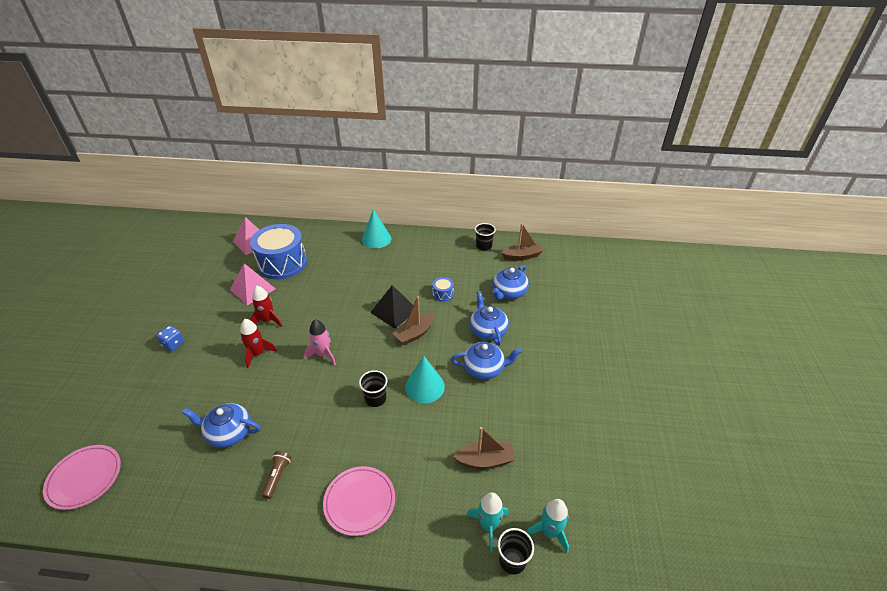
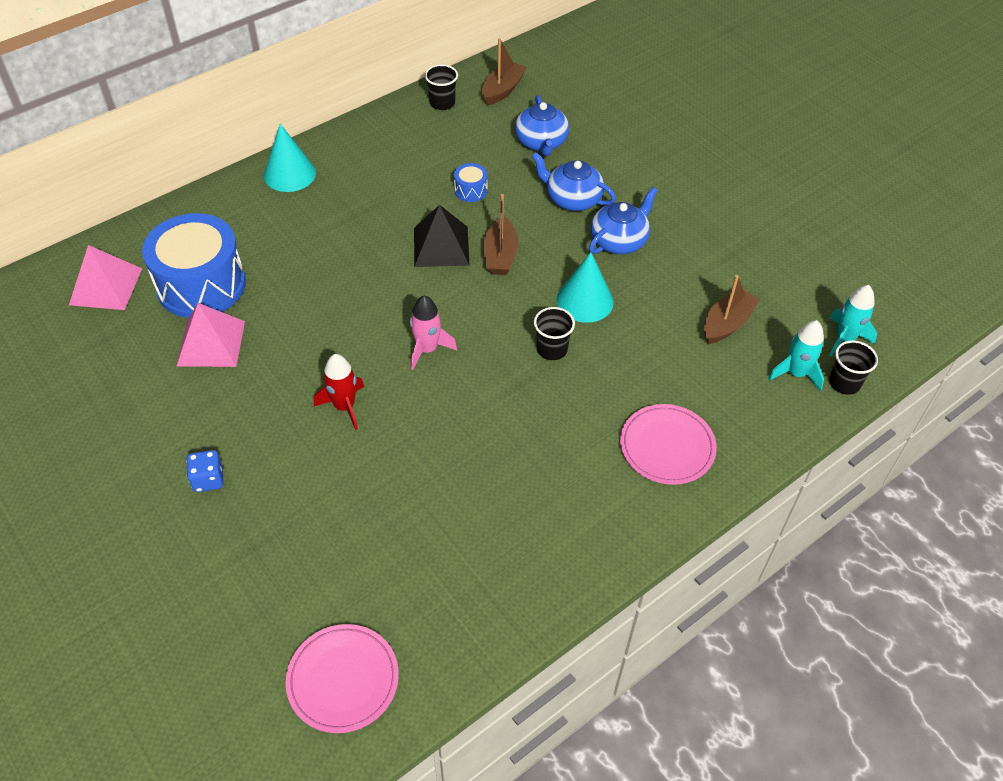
camera: 45 degrees left, 10 degrees up
blue teapot [182,403,261,448] -> none
red rocket [250,286,282,327] -> none
brown flashlight [262,451,291,499] -> none

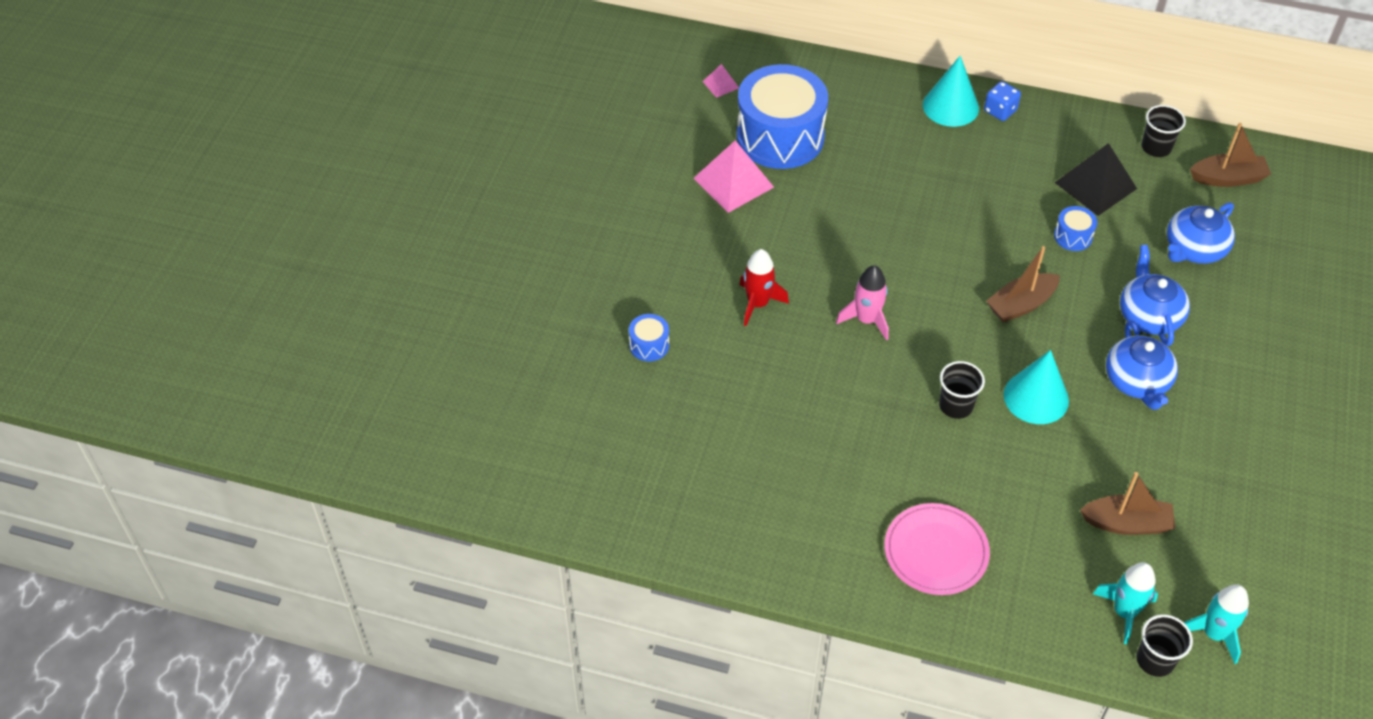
camera: 55 degrees right, 0 degrees up
pink pyramid [69,245,142,310] -> pink pyramid [702,64,739,98], size x0.49
blue dice [186,450,224,492] -> blue dice moved to [984,81,1021,121]
pink plate [285,624,399,733] -> none
black pyramid [414,205,470,267] -> black pyramid moved to [1055,143,1137,216]
blue teapot [589,187,658,254] -> blue teapot turned 75 degrees clockwise [1106,320,1178,410]
none -> blue drum [629,314,669,361]

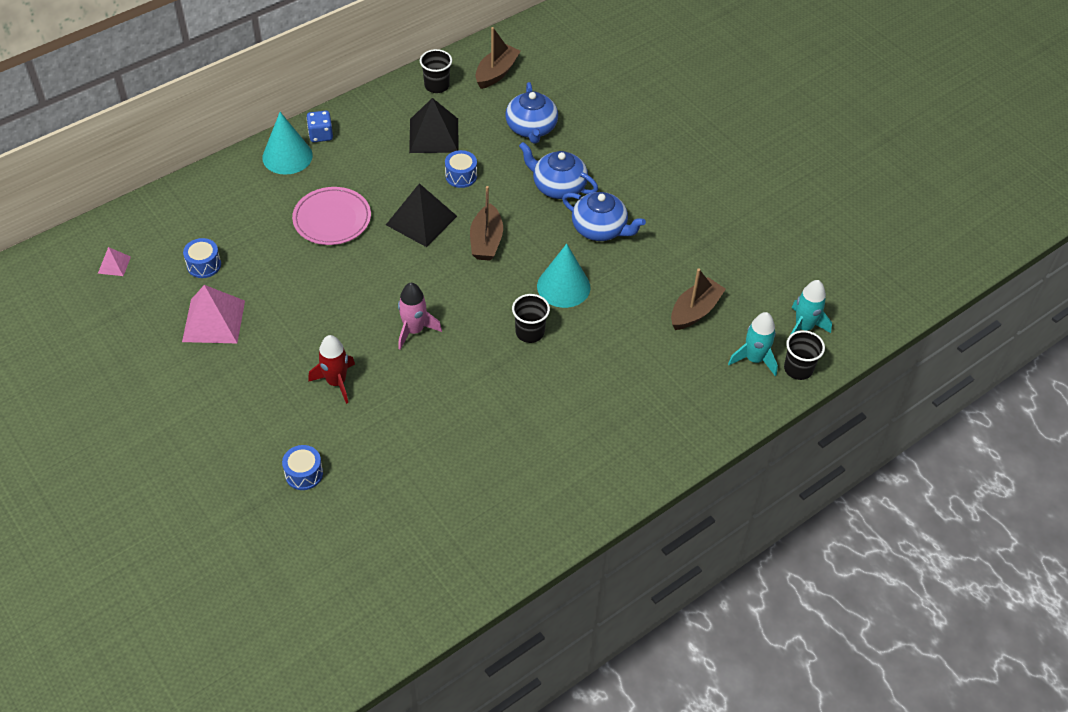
camera: 55 degrees left, 0 degrees up
blue drum [737,64,828,169] -> blue drum [183,238,221,278], size x0.41
pink plate [884,503,990,595] -> pink plate moved to [292,187,371,245]
none -> black pyramid [386,183,457,247]

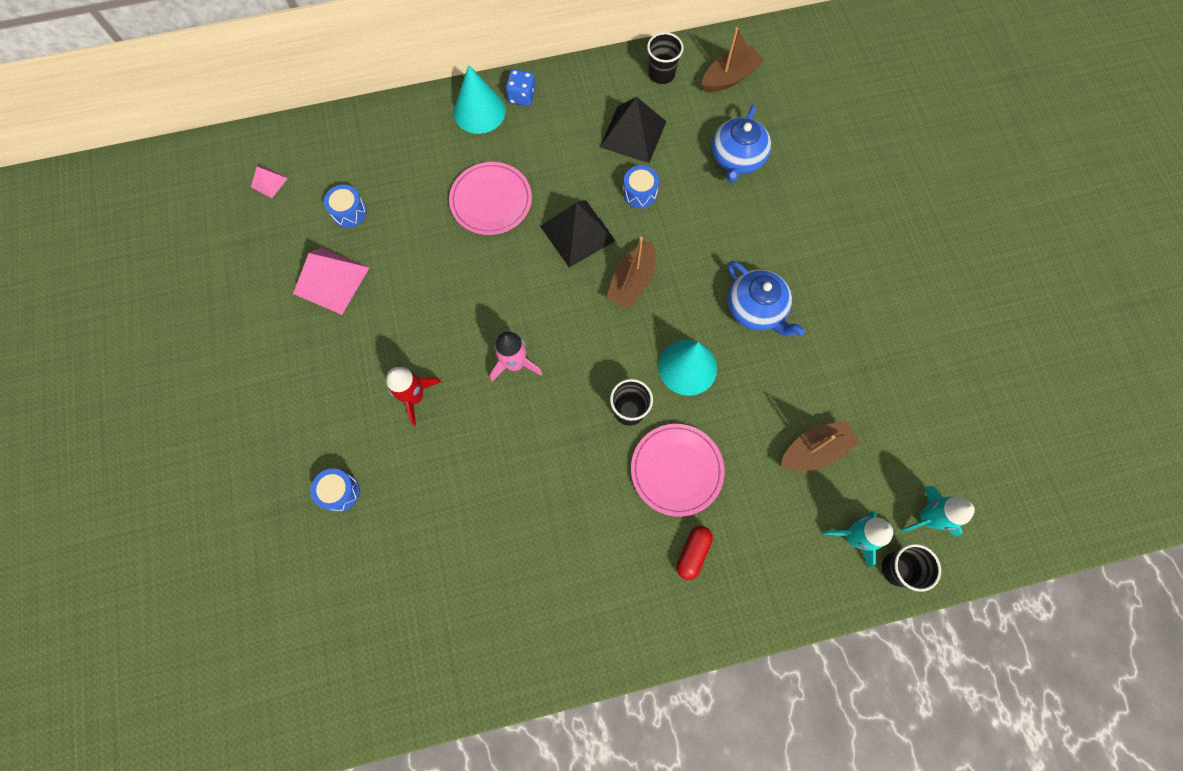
camera: 25 degrees right, 20 degrees up
blue teapot [519,142,598,199] -> none
none -> pink plate [631,424,725,517]
none -> red capsule [676,526,713,580]

